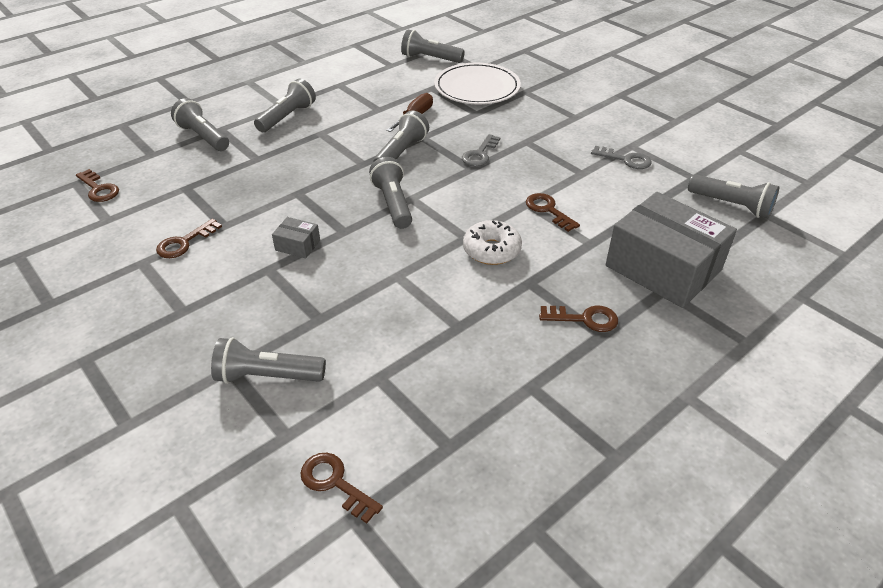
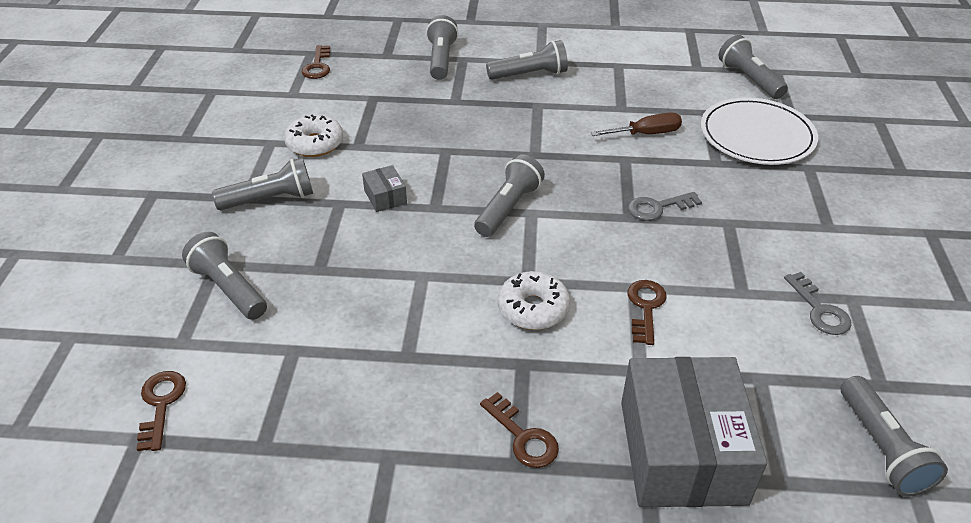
camera: 45 degrees right, 0 degrees up
brown key [156,219,222,258] -> white donut [284,115,343,157]
grey flashlight [373,110,429,162] -> grey flashlight moved to [212,157,313,210]

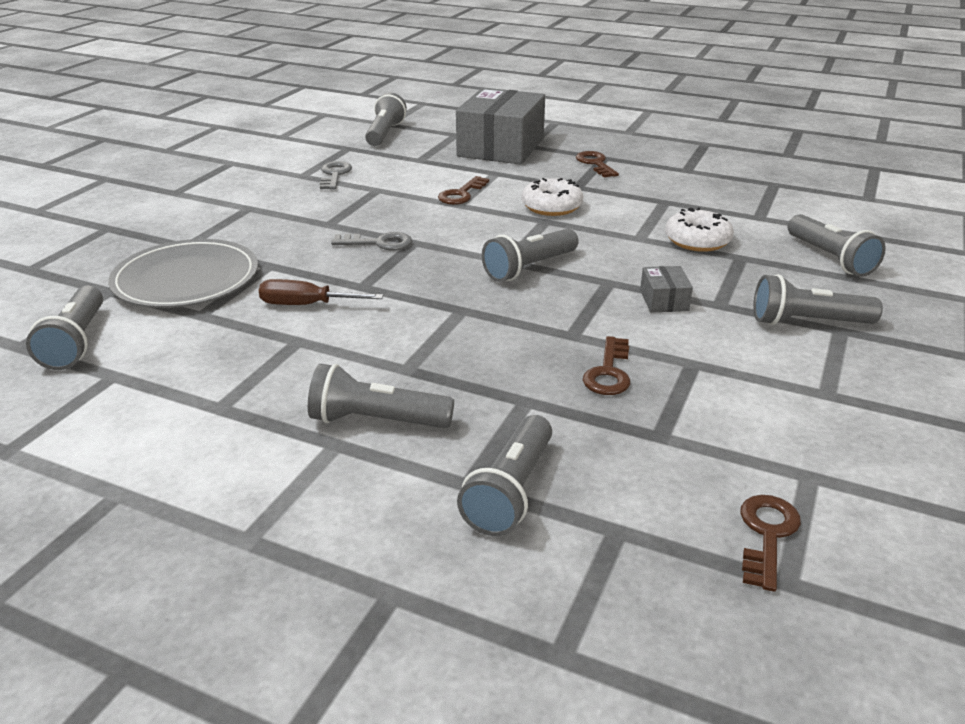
camera: 160 degrees left, 10 degrees down
brown key [137,371,186,451] -> brown key moved to [583,336,630,395]
white donut [284,115,343,157] -> white donut moved to [665,207,734,252]
white plate [701,97,818,165] -> grey plate [108,239,258,308]

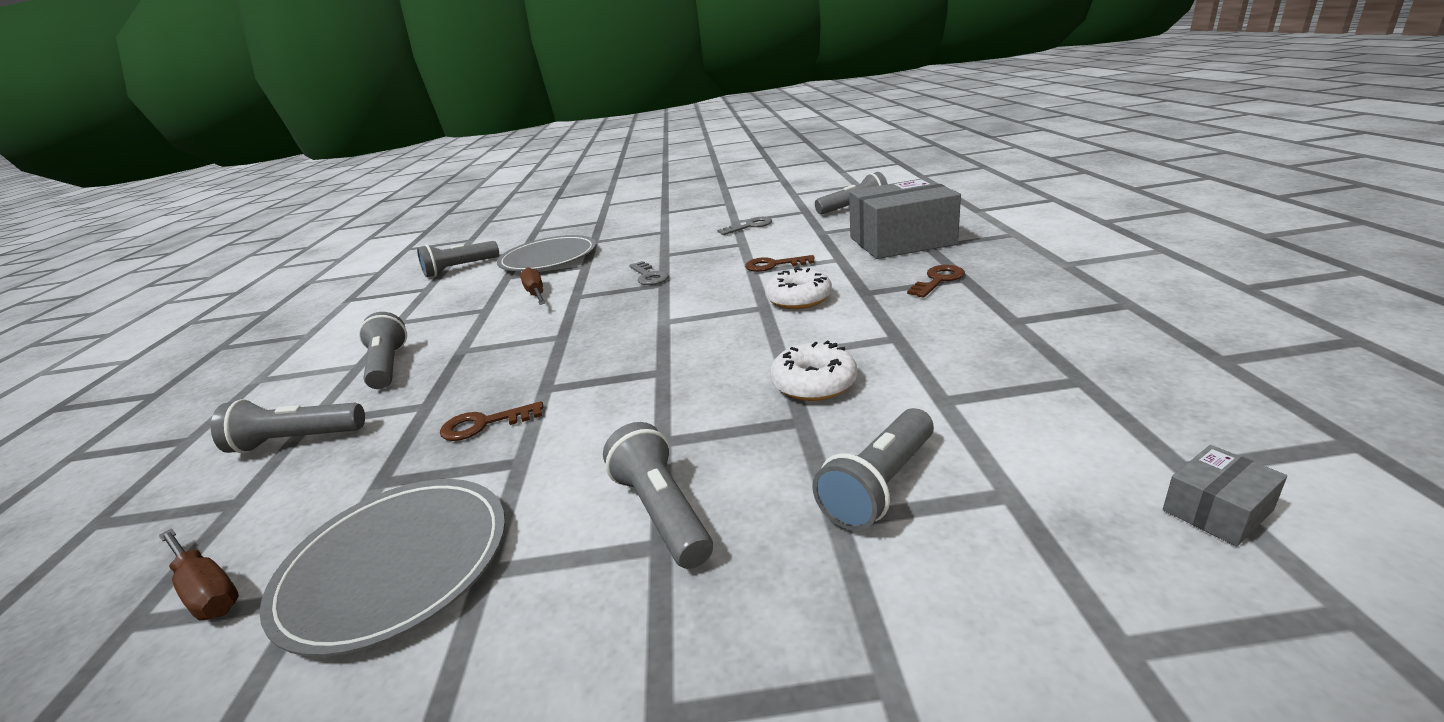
camera: 65 degrees right, 5 degrees down
grey flashlight [482,229,579,282] -> none
grey box [640,266,693,313] -> grey box moved to [1163,445,1287,546]
brown key [740,495,801,592] -> brown screwdriver [159,528,239,620]
none -> grey plate [259,479,505,657]

